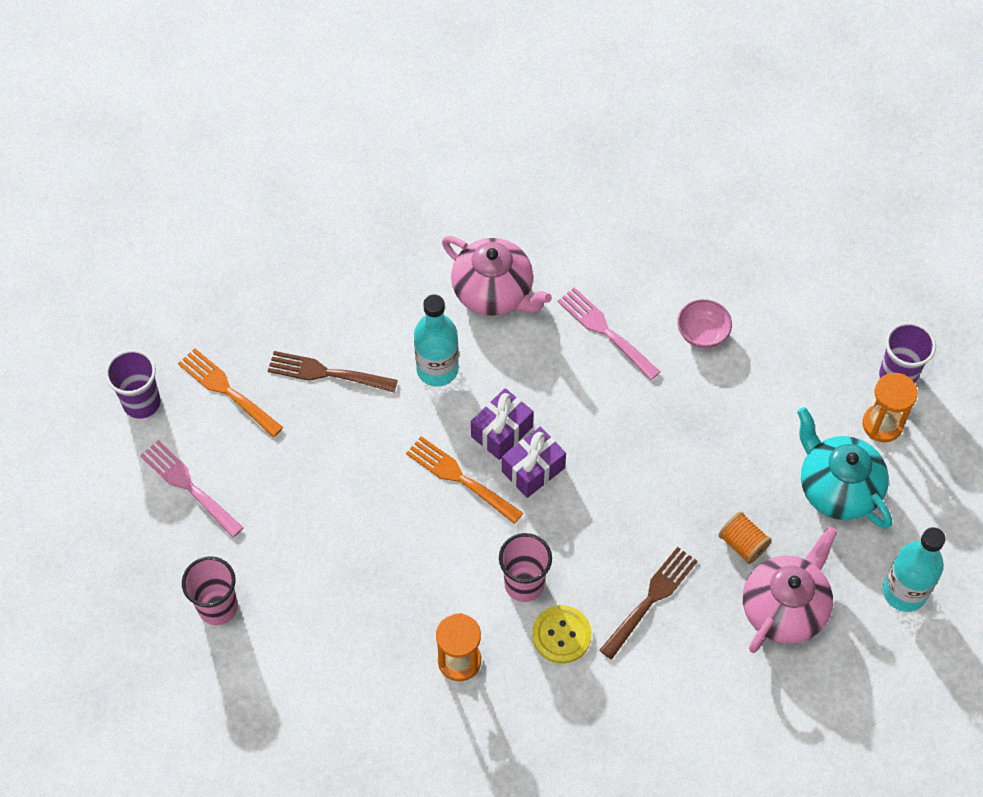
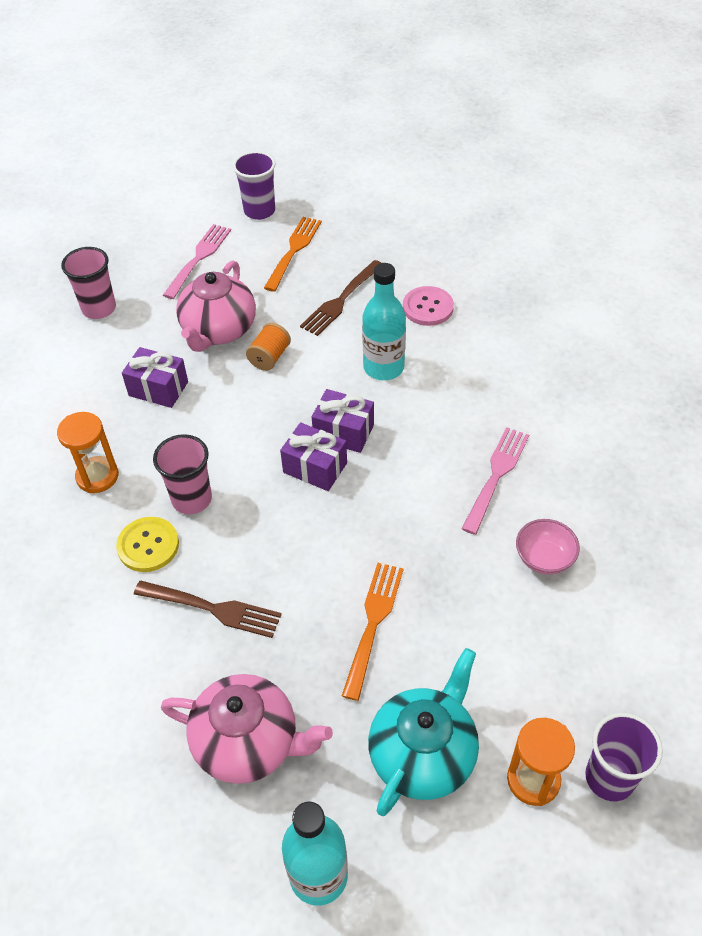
camera: 70 degrees right, 10 degrees down
brown fork [268,351,398,392] -> brown fork turned 135 degrees counterclockwise [300,260,381,336]
orange fork [406,436,523,524] -> orange fork moved to [342,563,404,701]
pink teapot [442,236,552,316] -> pink teapot moved to [176,260,256,352]
orange spool [719,512,772,564] -> orange spool moved to [246,323,291,371]
none -> purple gift [122,347,188,408]
none -> pink button [403,286,454,326]

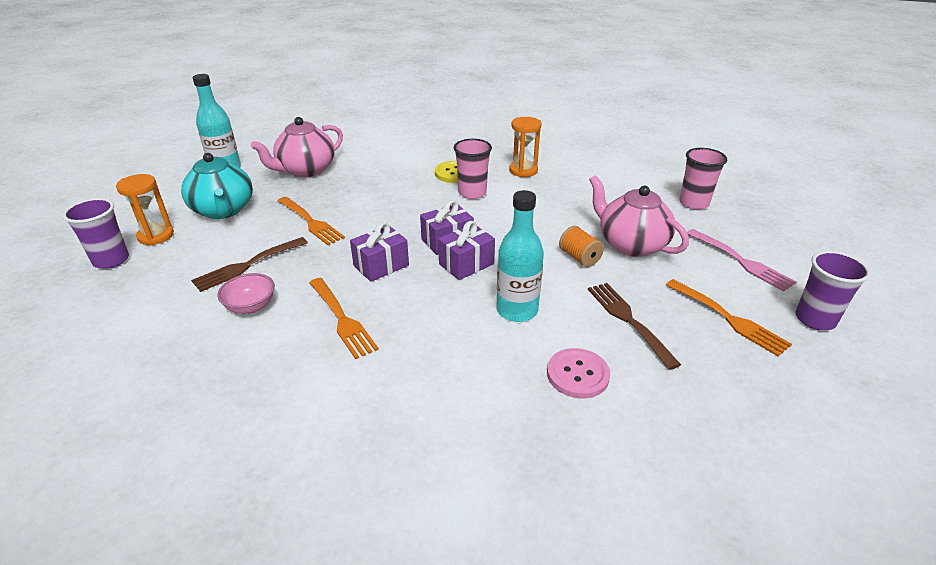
camera: 120 degrees right, 15 degrees down
purple gift [122,347,188,408] -> purple gift moved to [350,222,409,282]
brown fork [134,581,282,638] -> brown fork moved to [191,237,308,292]
pink fork [461,427,529,535] -> orange fork [309,278,379,359]

